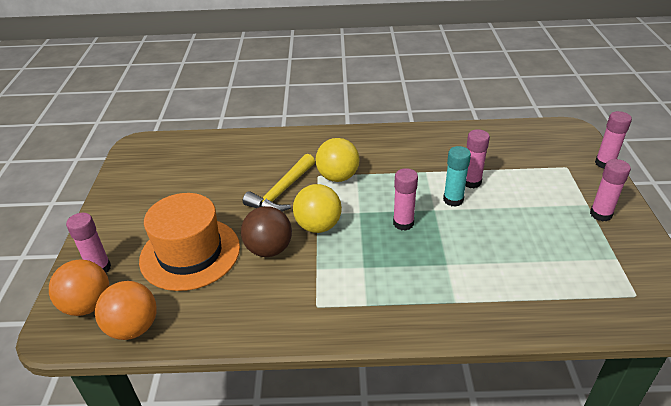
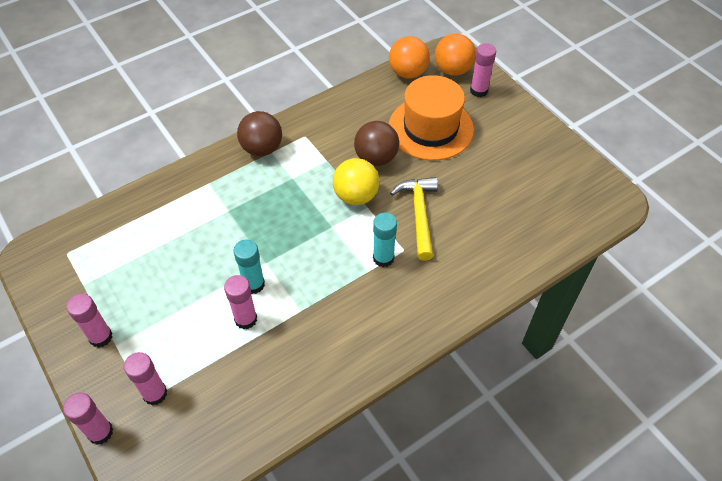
camera: 145 degrees right, 15 degrees up
yellow ball [315,138,360,182] -> turquoise glue stick [373,213,397,267]
pink glue stick [393,168,418,231] -> pink glue stick moved to [124,352,167,405]
none -> brown ball [237,111,282,156]

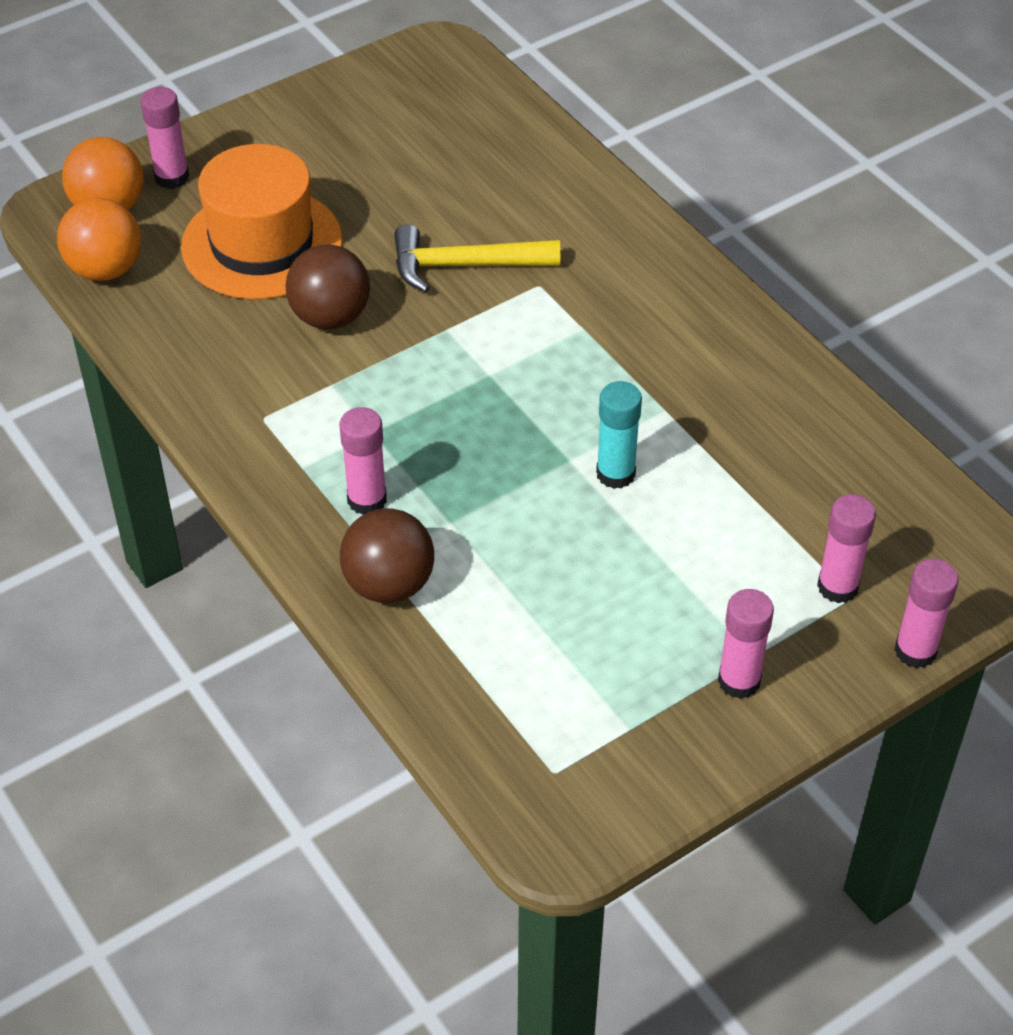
camera: 90 degrees left, 5 degrees down
pink glue stick [224,275,257,329] -> pink glue stick moved to [339,407,387,515]
brown ball [237,111,282,156] -> brown ball moved to [340,508,434,603]
yellow ball [333,158,380,205] -> none
turquoise glue stick [373,213,397,267] -> none

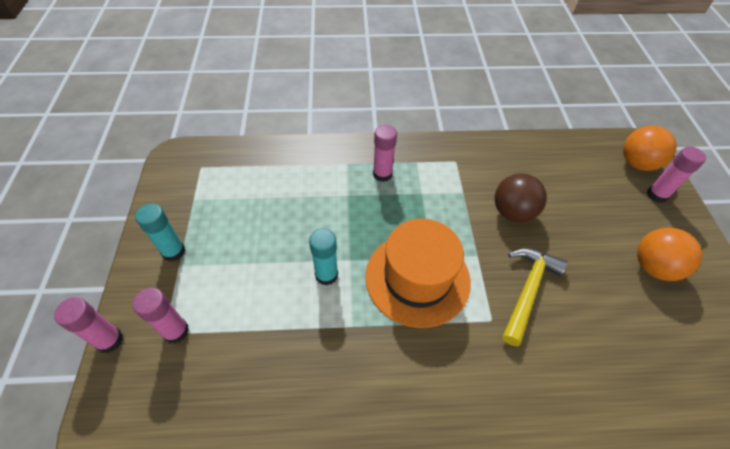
camera: 120 degrees right, 5 degrees up
orange ball [57,198,141,281] -> orange ball moved to [637,227,702,281]
orange hat [181,144,342,299] -> orange hat moved to [365,219,471,328]
brown ball [340,508,434,603] -> none
pink glue stick [718,589,774,699] -> turquoise glue stick [135,204,185,262]

